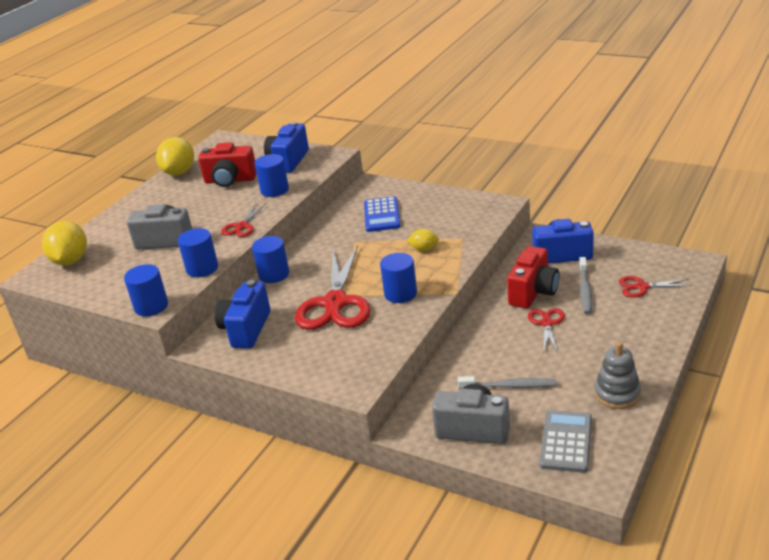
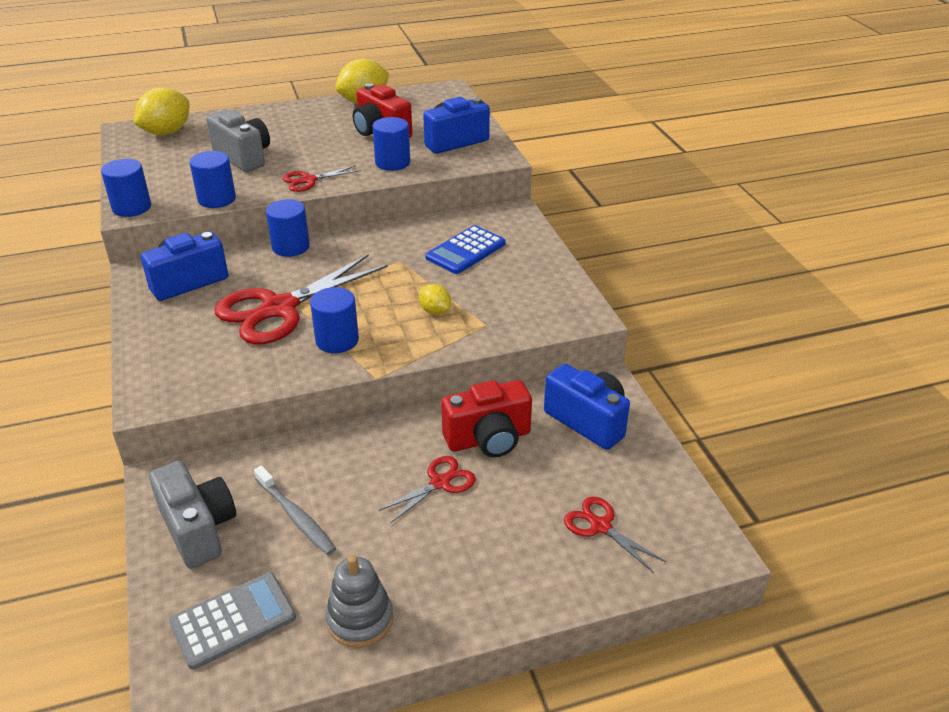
camera: 40 degrees right, 5 degrees up
grey toothbrush [579,257,592,314] -> none

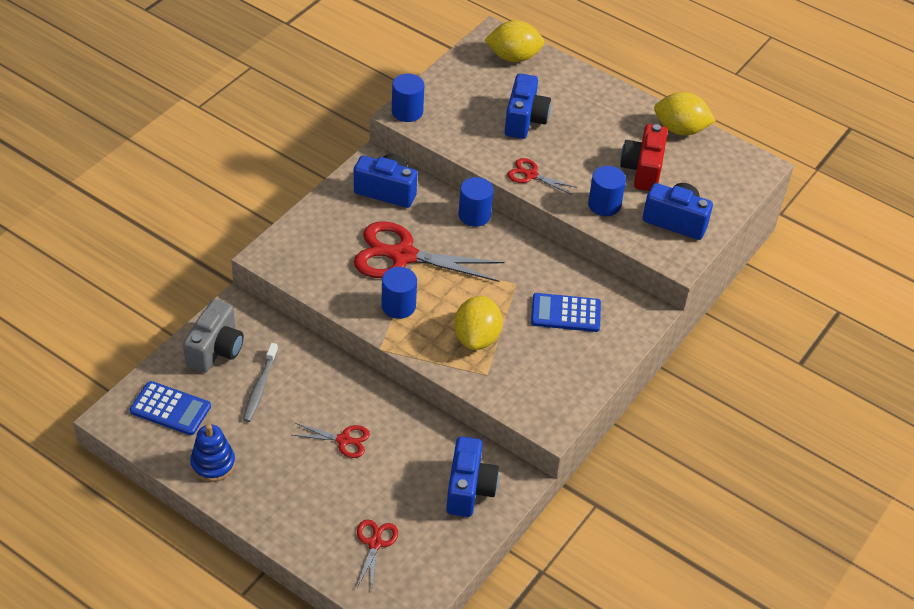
camera: 50 degrees right, 10 degrees up
grey calculator [169,572,296,670] -> blue calculator [130,381,211,435]
blue cylinder [189,151,236,208] -> none
grey camera [206,110,270,172] -> blue camera [505,73,551,139]
grey stacking toy [325,555,393,648] -> blue stacking toy [190,424,235,482]
yellow lemon [419,284,451,315] -> yellow lemon [454,296,502,350], size x1.88
red camera [441,380,532,457] -> none

